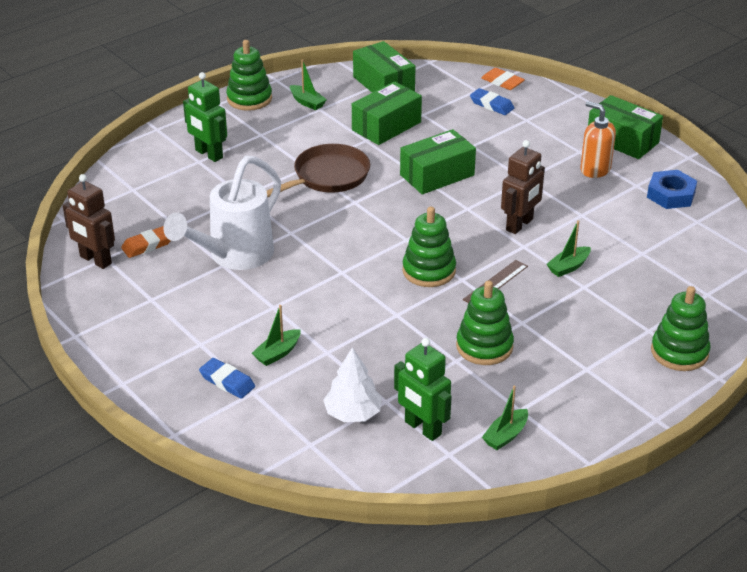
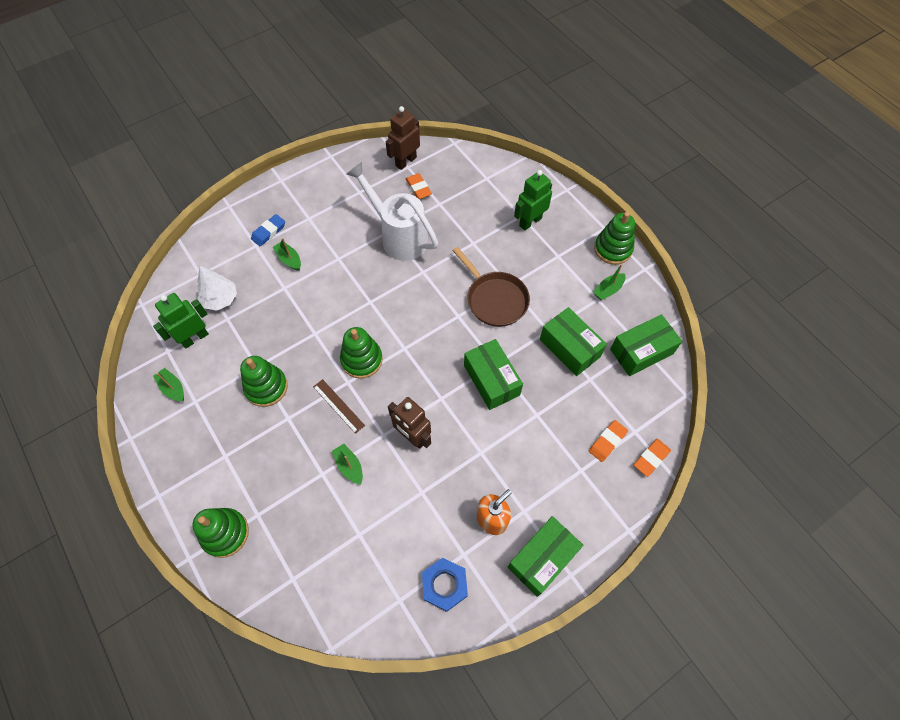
camera: 95 degrees right, 25 degrees up
blue eraser [470,88,514,115] -> orange eraser [589,420,628,462]

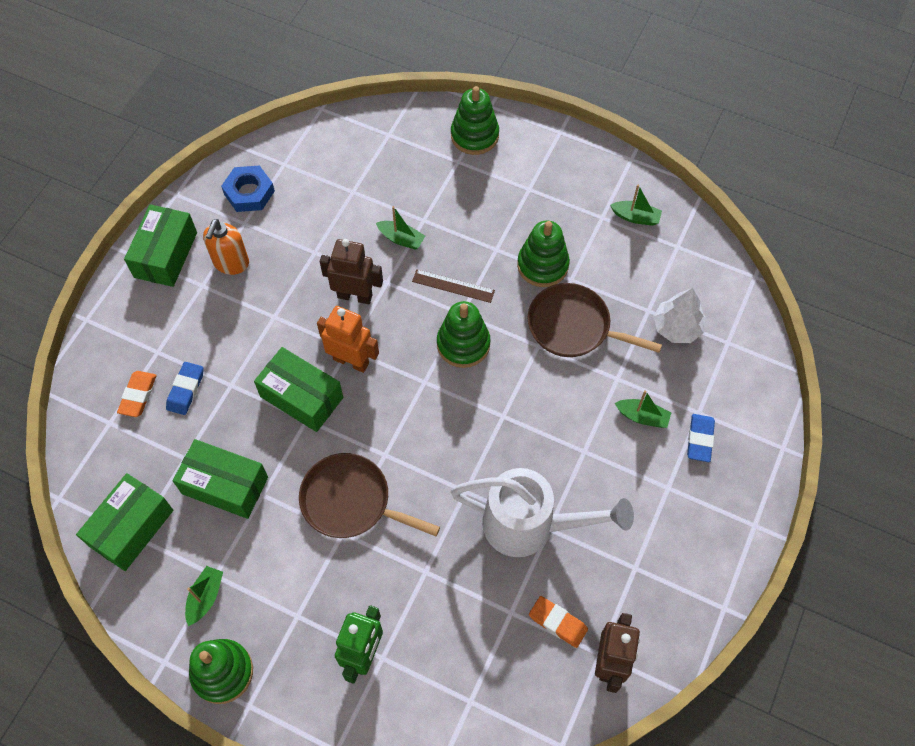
camera: 150 degrees right, 0 degrees up
green robot [153,293,209,348] -> none
orange eraser [634,439,671,477] -> none
none -> blue eraser [166,362,204,415]
none -> orange robot [317,306,379,373]
none -> brown pan [527,283,662,357]

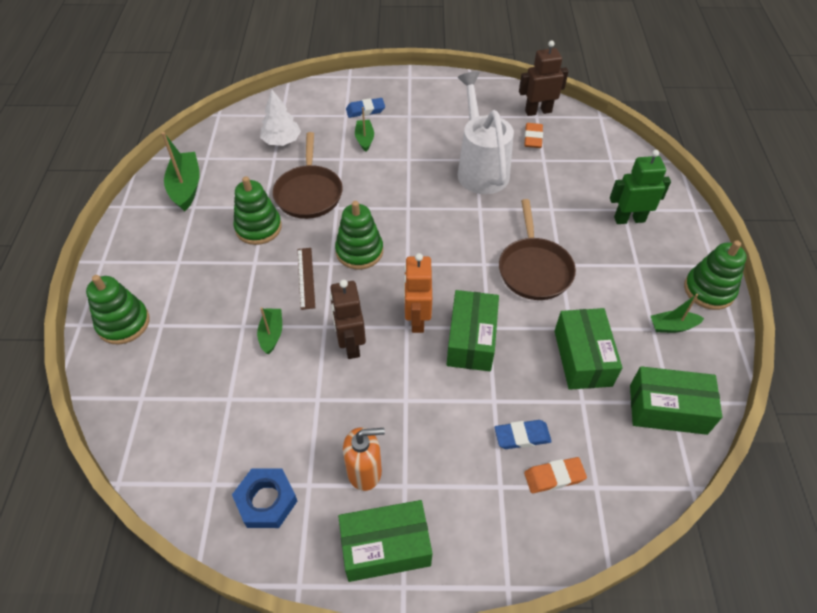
camera: 115 degrees left, 10 degrees down
green boat [610,185,662,226] -> green boat [161,132,200,211], size x1.68

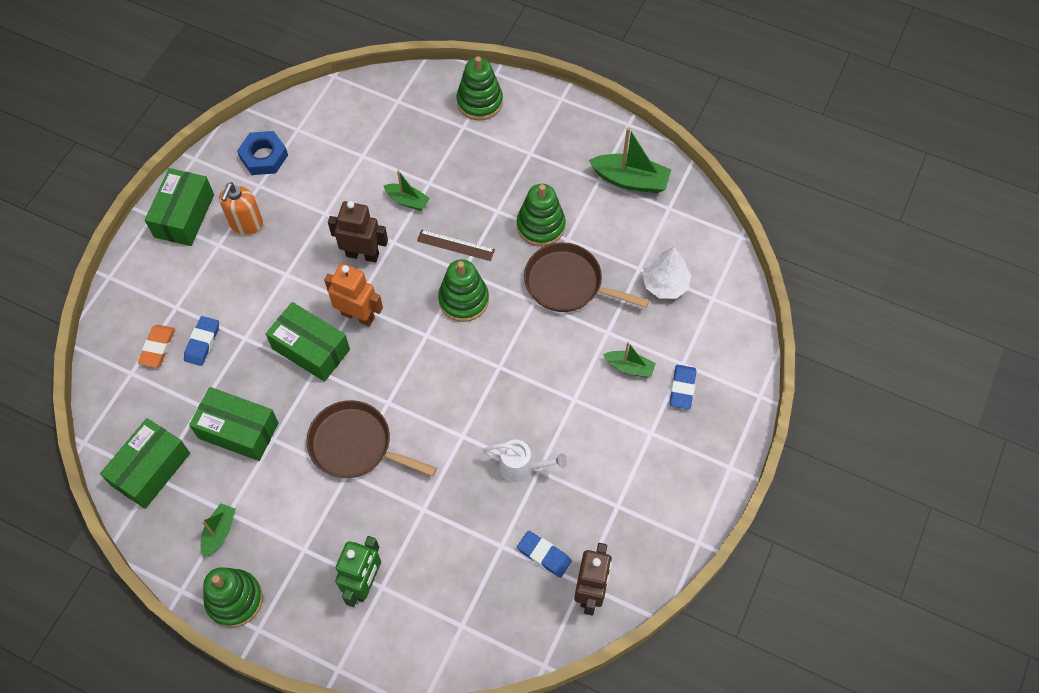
camera: 115 degrees right, 10 degrees up
white watering can [457,72,514,194] -> white watering can [483,439,567,483], size x0.52
orange eraser [524,123,543,148] -> blue eraser [517,531,572,578]

